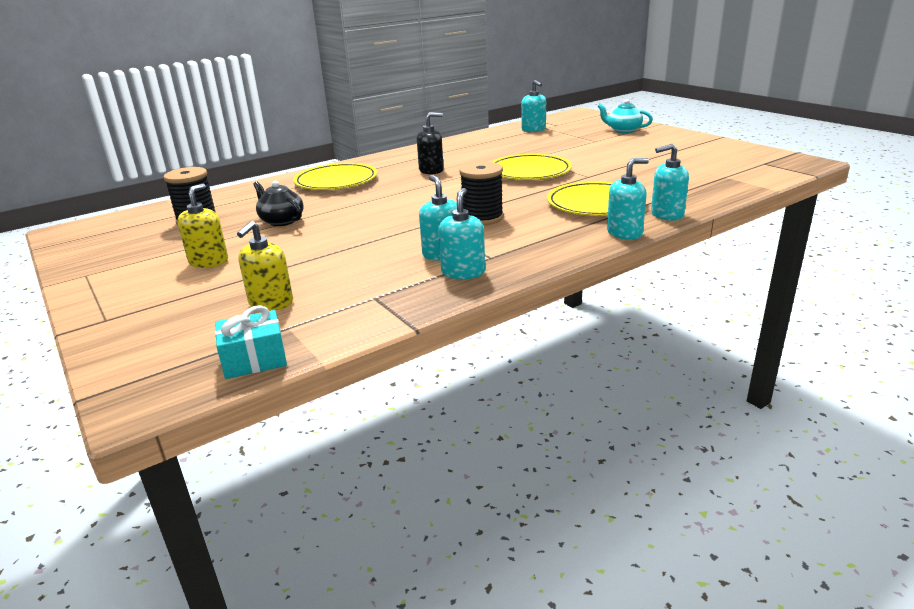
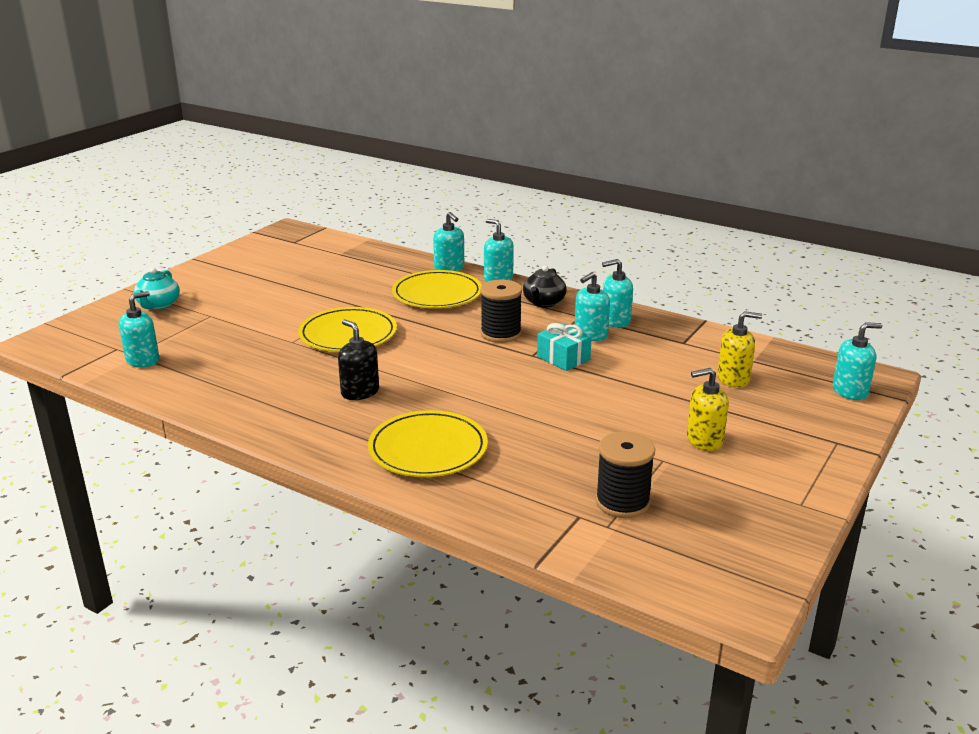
camera: 115 degrees left, 0 degrees up
turquoise gift [215,305,287,379] -> turquoise gift moved to [537,323,592,371]
black teapot [253,181,303,226] -> black teapot moved to [523,265,567,307]
none -> turquoise soap dispenser [833,322,883,400]

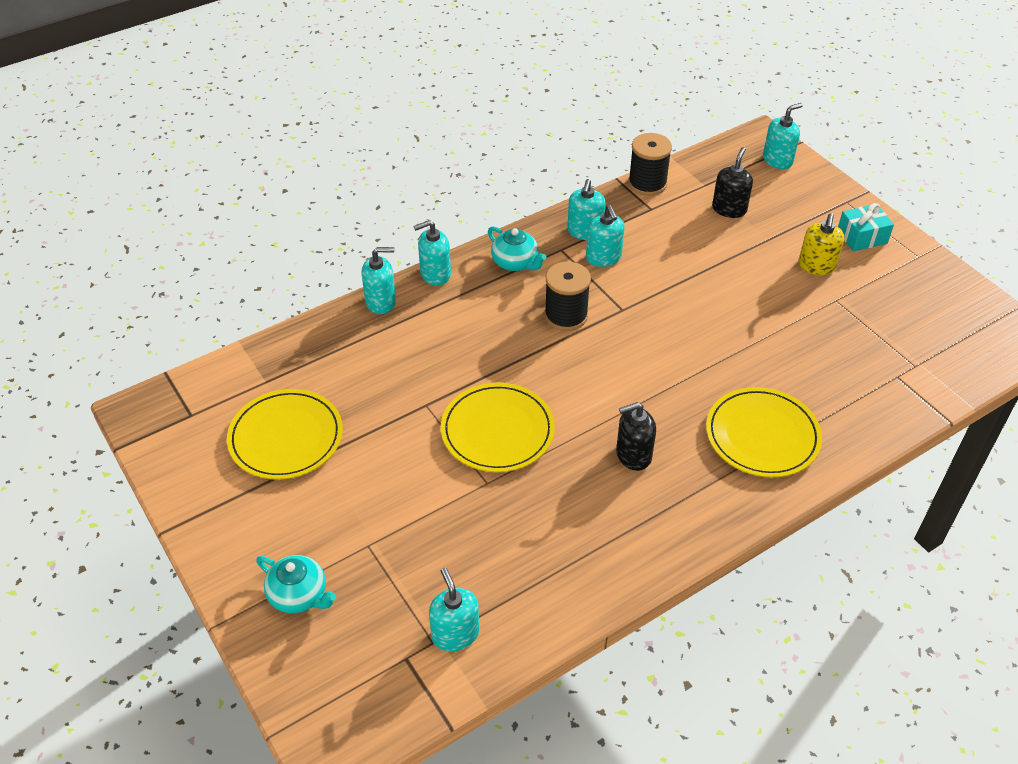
camera: 65 degrees left, 20 degrees up
yellow plate [392,270,482,308] -> yellow plate moved to [227,389,343,480]
black teapot [523,265,567,307] -> turquoise teapot [488,226,546,271]
turquoise gift [537,323,592,371] -> turquoise gift moved to [838,203,894,251]
black spool [595,432,655,518] -> black spool moved to [628,133,672,196]
yellow soap dispenser [717,311,762,388] -> black soap dispenser [712,147,753,218]
turquoise soap dispenser [833,322,883,400] -> turquoise soap dispenser turned 45 degrees clockwise [763,103,803,169]

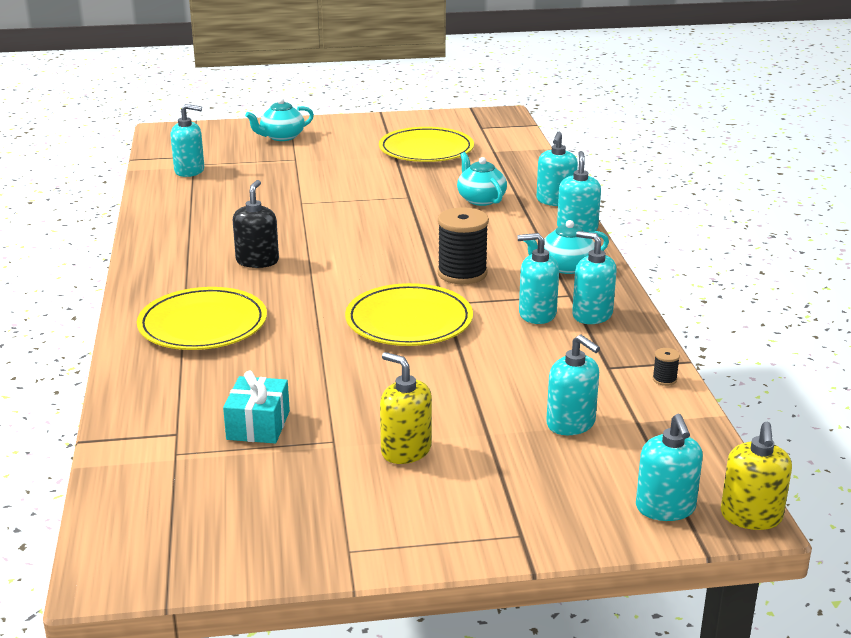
camera: 115 degrees right, 20 degrees down
yellow plate [441,383,555,472] -> yellow plate moved to [345,283,473,346]
black spool [628,133,672,196] -> black spool [652,348,680,386], size x0.42
black soap dispenser [712,147,753,218] -> turquoise soap dispenser [546,335,600,435]
turquoise gift [838,203,894,251] -> turquoise gift moved to [223,371,290,443]
none -> turquoise teapot [457,152,507,206]
none -> yellow soap dispenser [721,422,792,530]

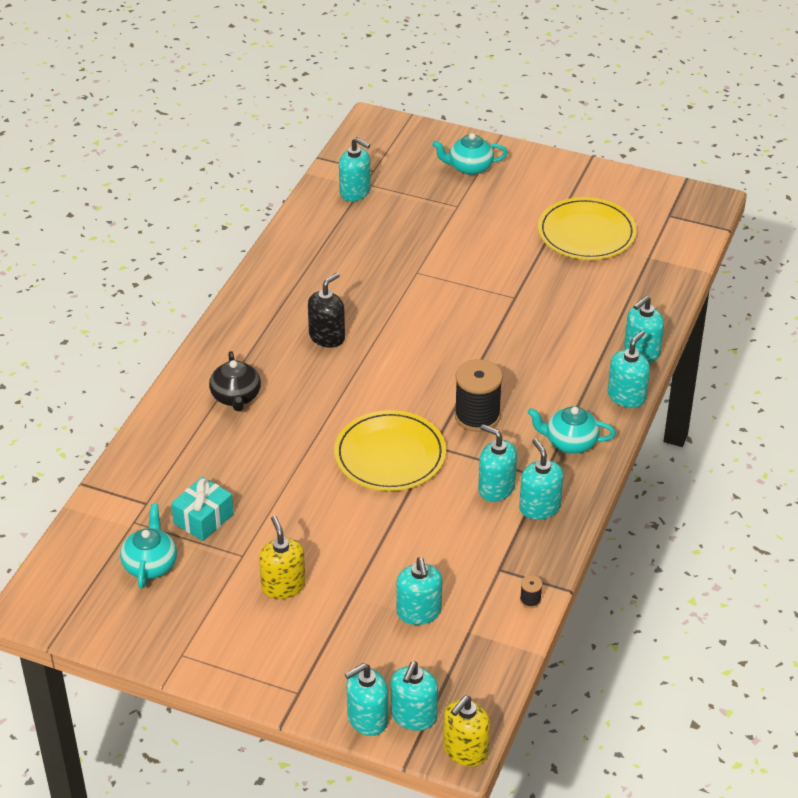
camera: 30 degrees right, 15 degrees up
yellow plate [137,287,267,350] -> black teapot [209,351,261,411]
turquoise teapot [457,152,507,206] -> turquoise teapot moved to [120,504,177,589]
none -> turquoise soap dispenser [345,663,388,736]

